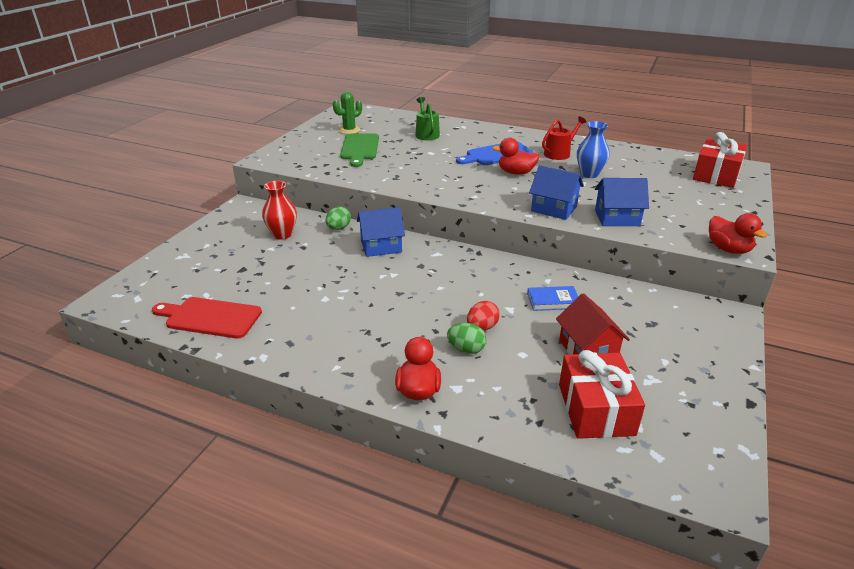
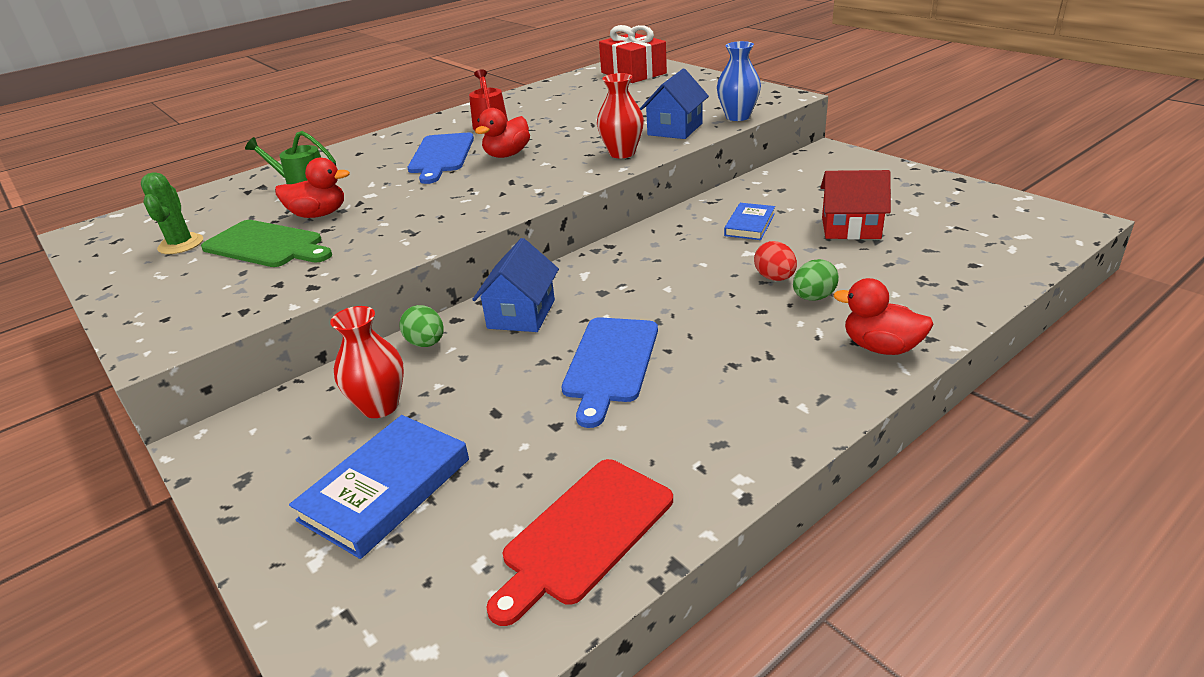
camera: 60 degrees left, 0 degrees up
blue house [529,165,584,220] -> red vase [597,73,644,158]
red gift [559,350,645,439] -> none
blue vase [577,121,610,178] -> blue vase moved to [717,41,761,121]
red duck [709,213,767,254] -> red duck moved to [275,157,350,218]
none -> blue book [289,415,469,559]
none -> blue cutting board [562,317,658,428]

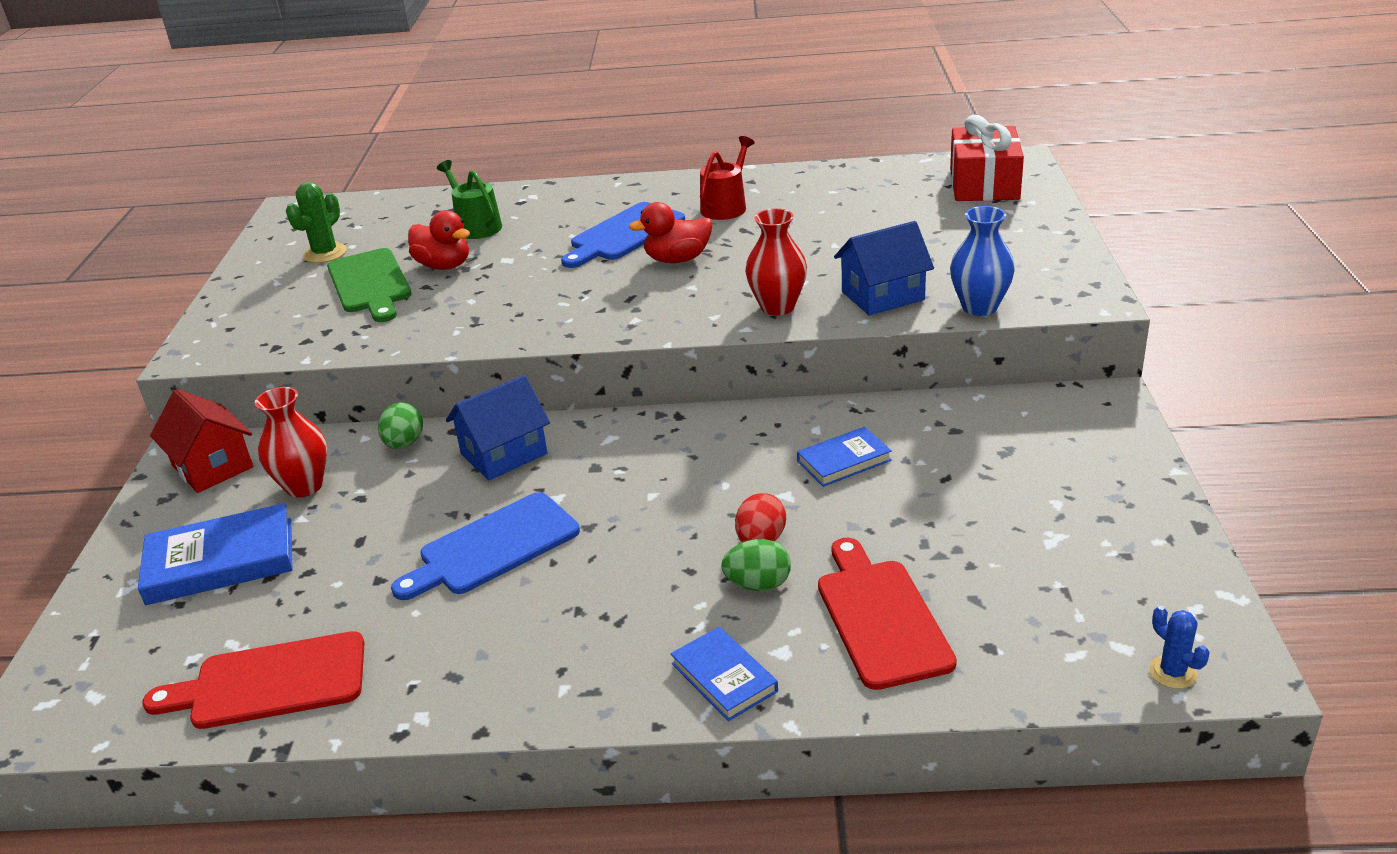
camera: 40 degrees right, 0 degrees up
red house [820,170,891,240] -> red house moved to [150,389,253,493]
red duck [833,278,934,355] -> blue book [671,627,778,721]
none -> red cutting board [818,538,957,690]
none -> blue cactus [1149,606,1210,689]

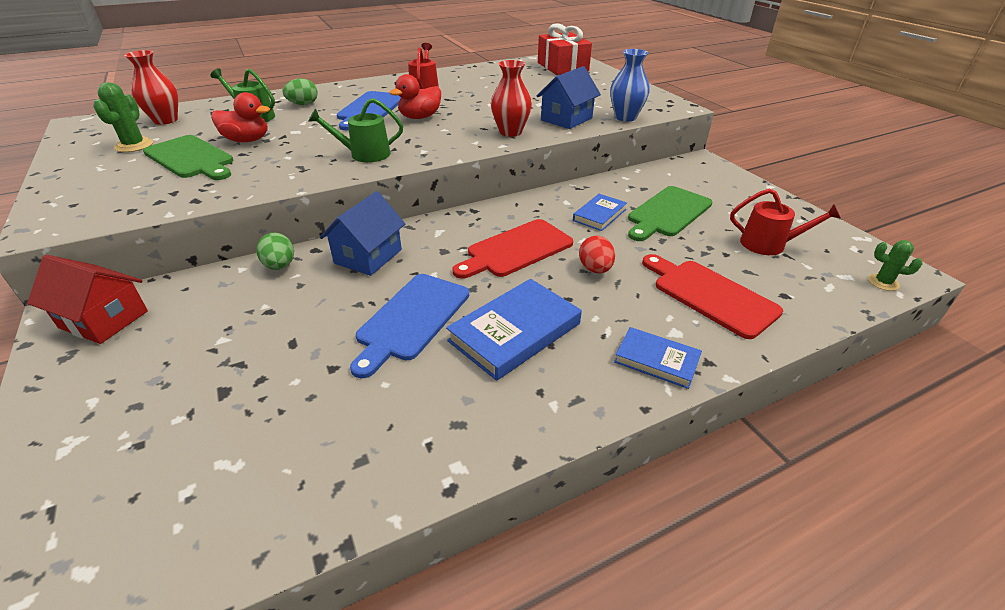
camera: 30 degrees left, 5 degrees up
blue book [138,503,293,605] -> blue book moved to [446,279,582,381]
red cutting board [143,631,365,729] -> red cutting board moved to [453,219,573,279]
red vase [255,387,327,498] -> red vase moved to [124,50,178,125]
green egg [721,539,791,591] -> green egg moved to [282,78,318,105]
blue cactus [1149,606,1210,689] -> green cactus [868,240,922,291]
none -> green watering can [308,98,403,162]
none -> green cutting board [628,186,713,241]
none -> red watering can [730,188,841,255]

